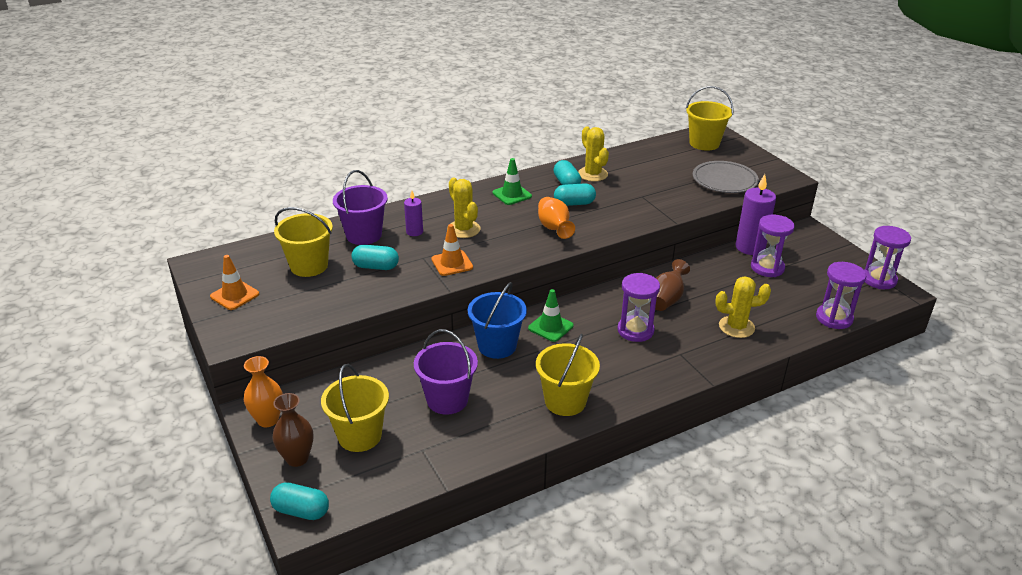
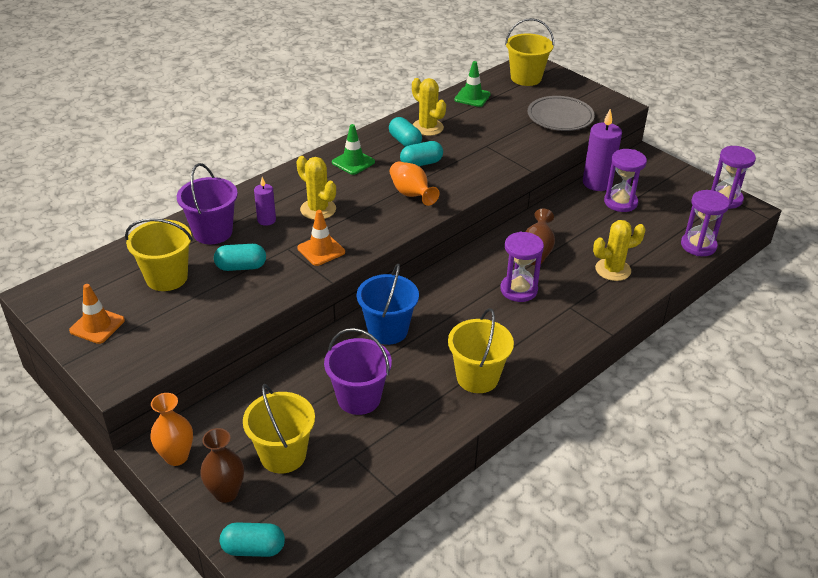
camera: 15 degrees left, 5 degrees up
green traffic cone [528,289,573,342] -> green traffic cone moved to [454,61,491,107]

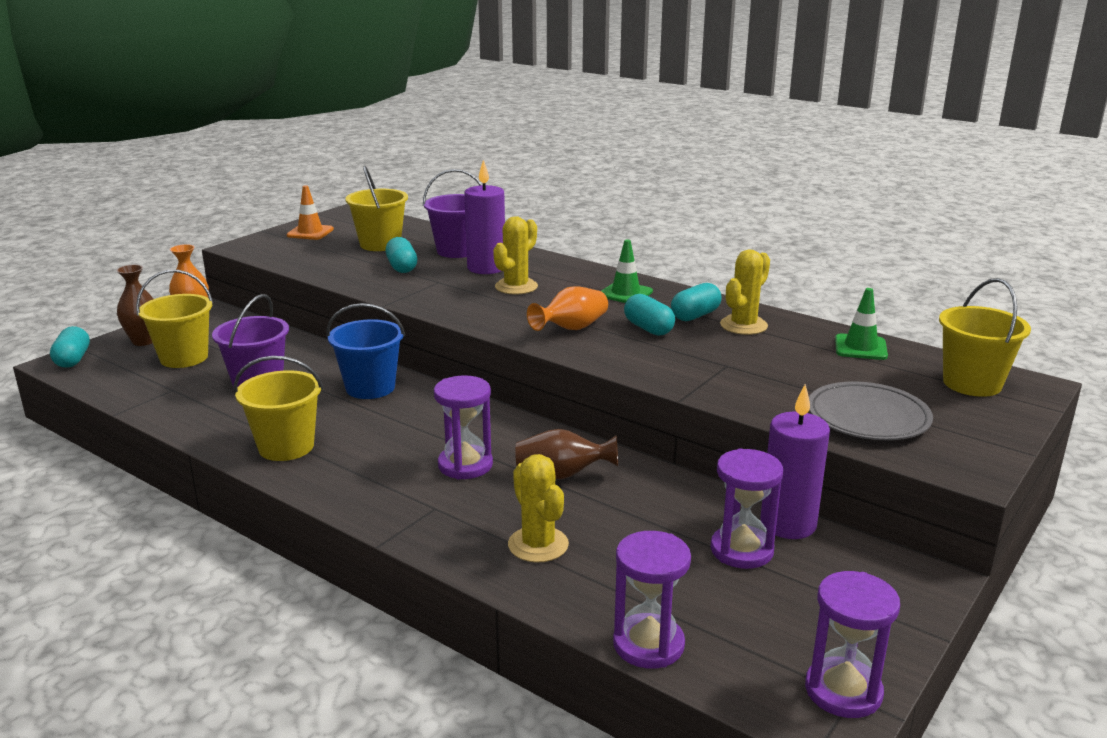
camera: 80 degrees right, 15 degrees down
purple candle [254,177,276,226] -> purple candle [464,160,505,274], size x1.85
orange traffic cone [297,210,345,266] -> none

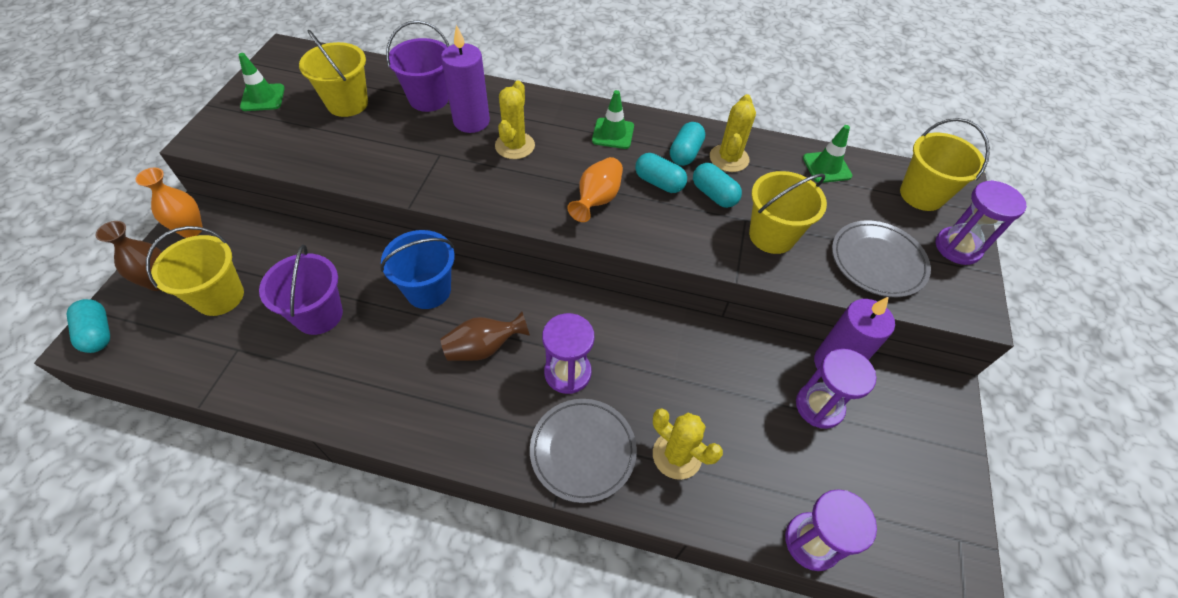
camera: 25 degrees left, 30 degrees up
yellow bucket [234,356,323,461] -> yellow bucket moved to [749,171,827,254]
orange traffic cone [287,185,334,240] -> green traffic cone [239,53,285,111]
turquoise capsule [385,237,417,273] -> turquoise capsule moved to [693,163,742,208]
brown vase [515,429,618,479] -> brown vase moved to [440,311,530,361]
purple hourglass [805,571,900,718] -> purple hourglass moved to [935,180,1027,265]
none -> grey plate [530,399,637,503]

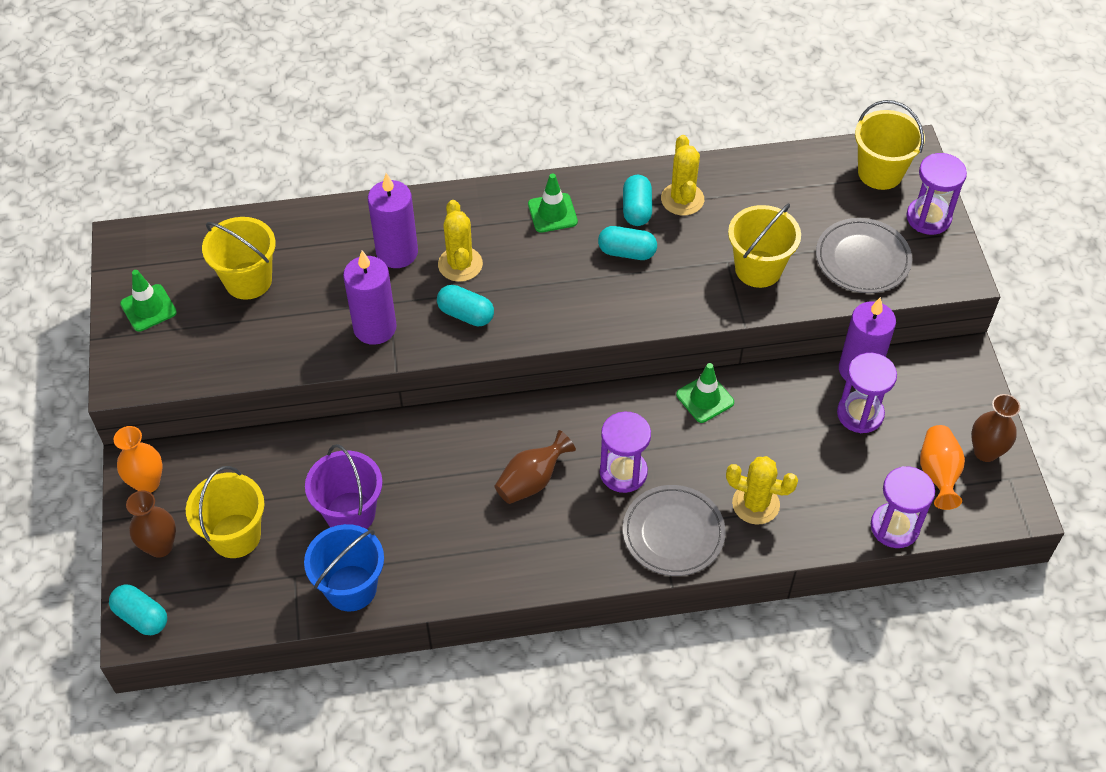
camera: 20 degrees left, 0 degrees up
blue bucket [380,230,455,309] -> blue bucket moved to [304,524,384,611]
purple bucket [386,20,449,112] -> none
orange vase [567,157,623,222] -> orange vase moved to [920,425,965,510]
turquoise capsule [693,163,742,208] -> turquoise capsule moved to [437,285,494,326]
green traffic cone [803,125,852,183] -> green traffic cone moved to [676,363,734,423]
none -> purple candle [343,250,397,345]
none -> brown vase [971,394,1020,462]

